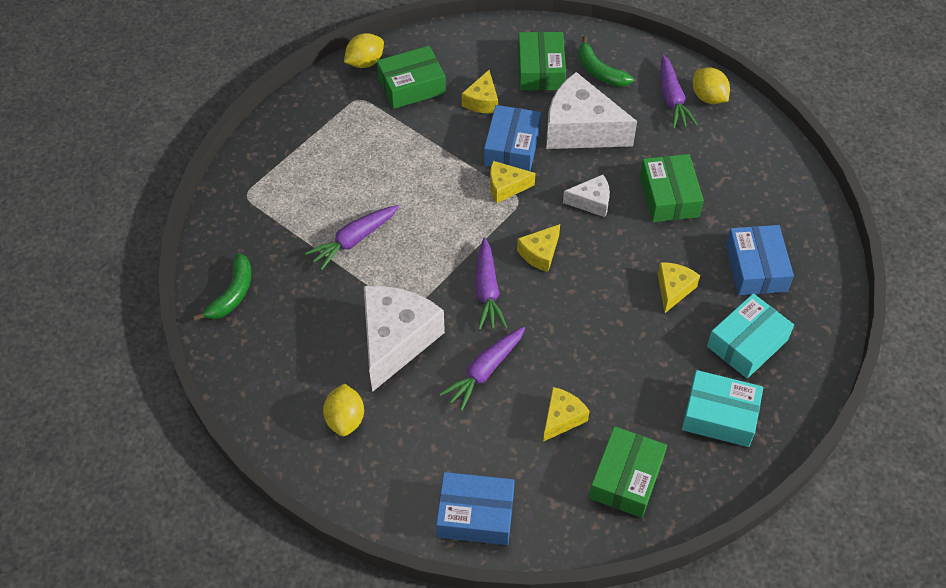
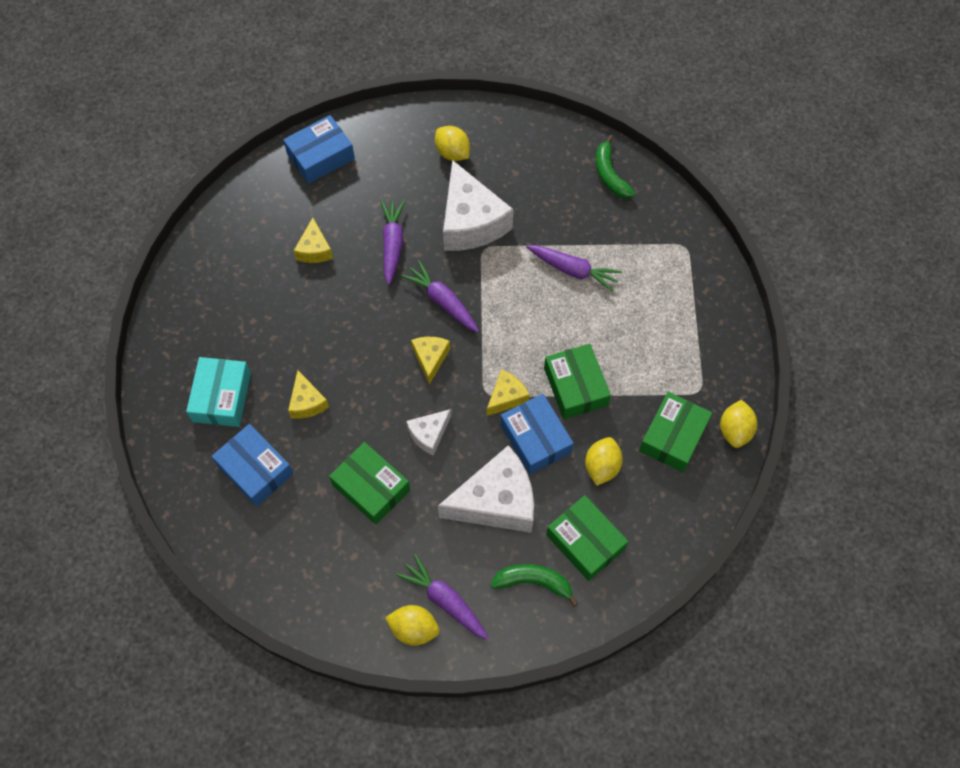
camera: 140 degrees right, 10 degrees up
purple carrot [305,205,399,270] -> purple carrot turned 105 degrees clockwise [526,245,622,292]
yellow cheese [462,70,498,114] -> yellow lemon [585,437,623,486]
green box [589,426,667,518] -> green box moved to [544,344,611,419]
turquoise box [682,370,763,447] -> none

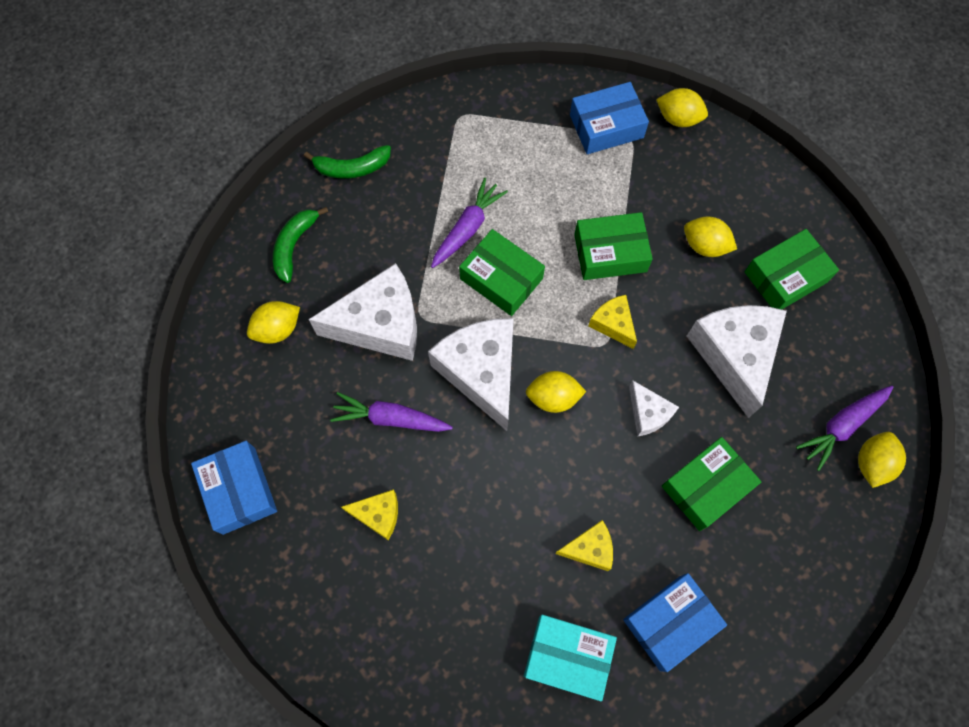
camera: 80 degrees left, 5 degrees up
purple carrot [401,260,479,332] -> white cheese [428,318,514,431]
yellow cheese [411,337,450,385] -> yellow lemon [526,371,586,413]
green banana [491,564,579,607] -> green banana moved to [273,207,328,283]
blue box [500,394,574,474] -> blue box moved to [570,82,649,154]
green box [639,392,712,472] -> green box moved to [459,229,545,316]

